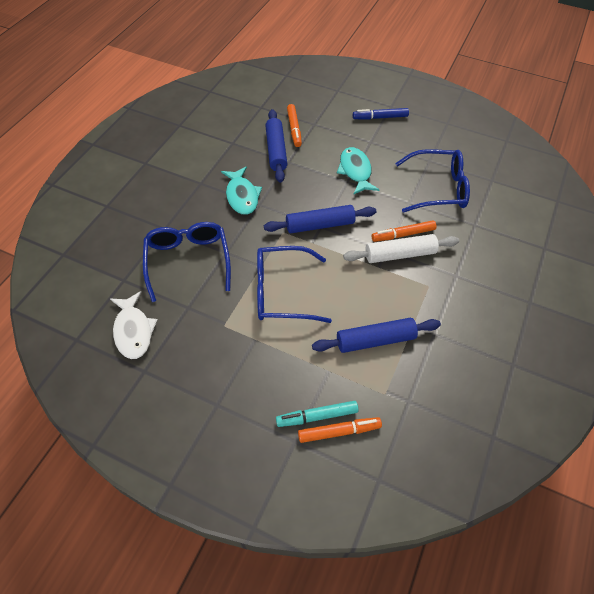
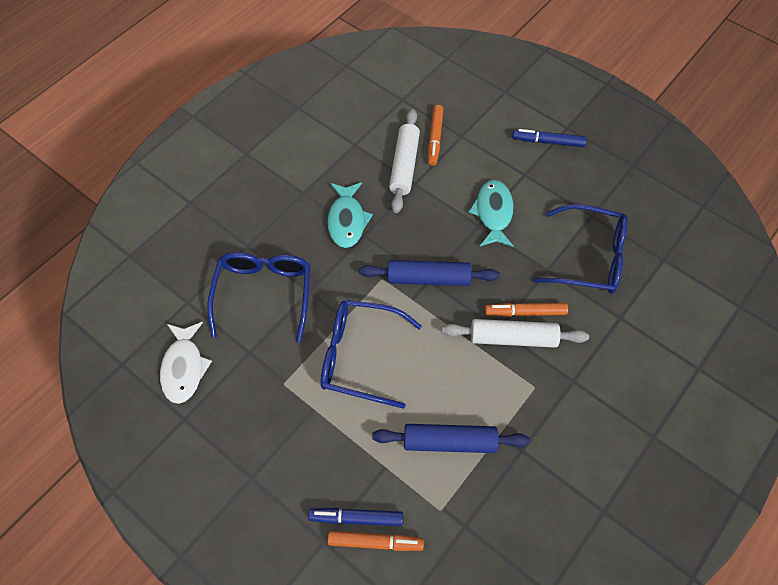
camera: 15 degrees right, 5 degrees up
blue rolling pin [265,109,287,183] -> white rolling pin [389,109,420,213]
turquoise marker [276,401,359,427] -> blue marker [308,508,403,526]

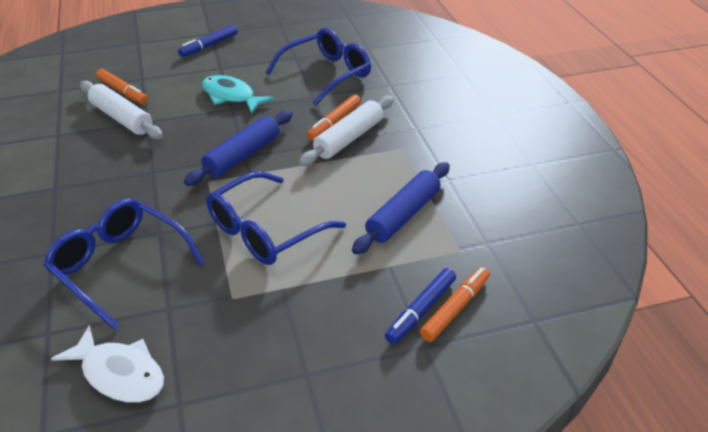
camera: 55 degrees left, 20 degrees down
turquoise fish [327,182,373,248] -> none

